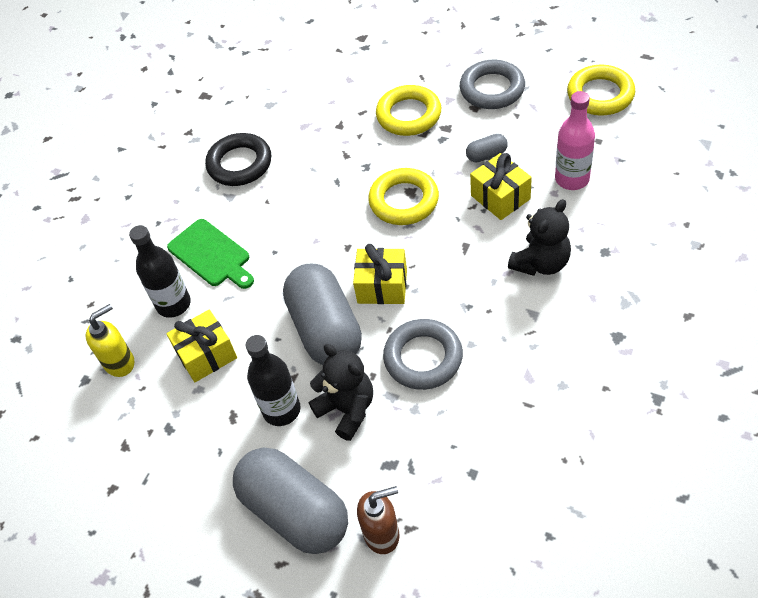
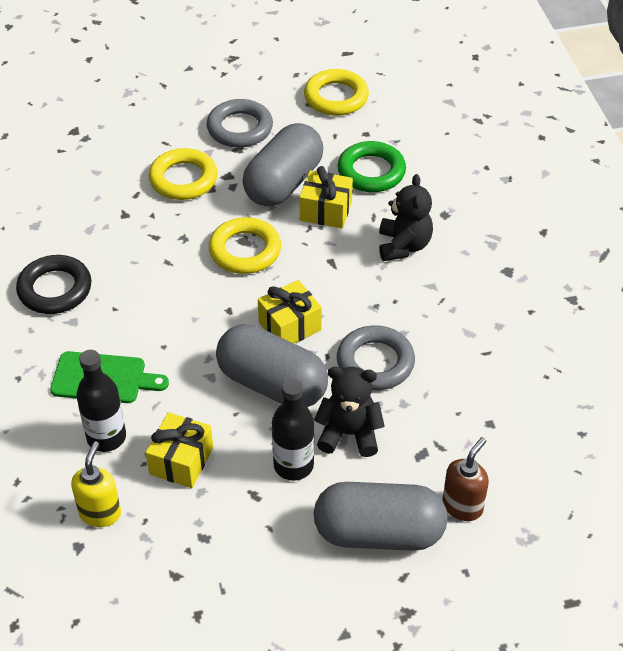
camera: 45 degrees left, 5 degrees down
grey capsule [466,134,508,162] -> grey capsule [242,123,324,206], size x2.40
pink bottle [555,91,595,190] -> green ring [337,141,406,192]

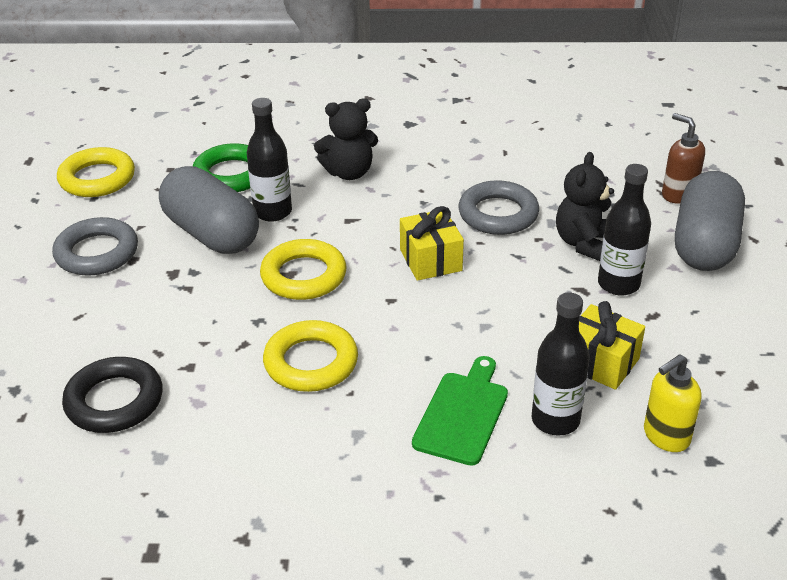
camera: 75 degrees left, 10 degrees down
black ring [16,255,92,314] -> black ring moved to [62,357,163,433]
yellow soap dispenser [71,441,121,527] -> yellow soap dispenser turned 60 degrees counterclockwise [644,354,702,452]
yellow ring [149,148,218,200] -> yellow ring moved to [263,320,358,392]
grey capsule [216,324,328,407] -> none
yellow gift [300,166,353,228] -> black bottle [247,98,292,222]
black teddy bear [379,174,433,261] -> black teddy bear turned 150 degrees clockwise [314,98,378,180]

